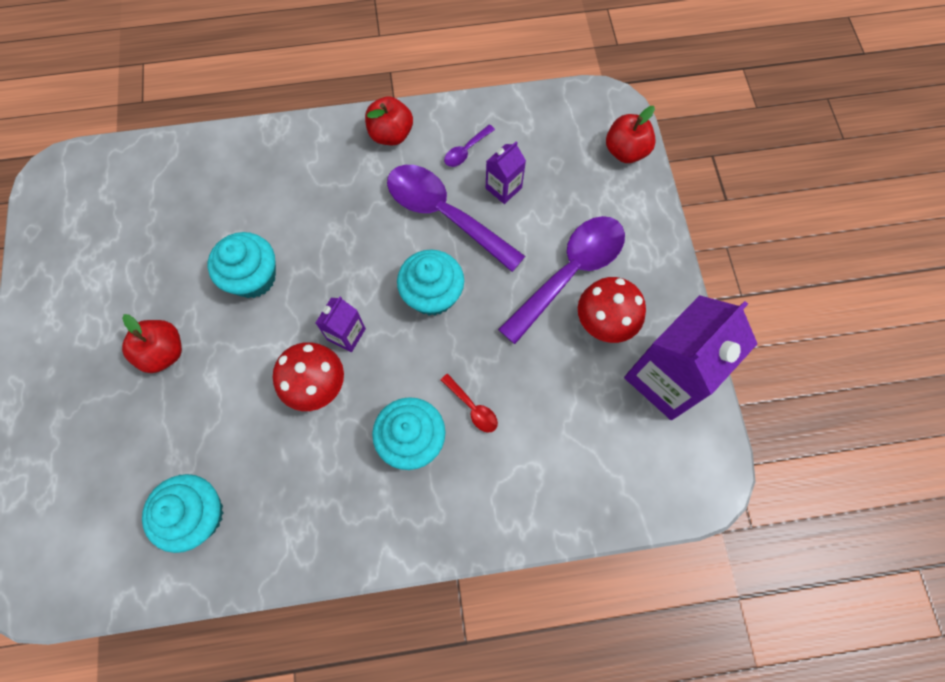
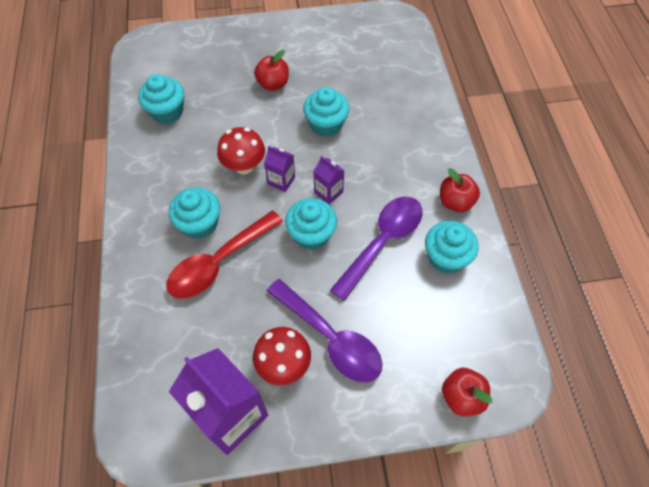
camera: 90 degrees right, 10 degrees down
red spoon [441,374,498,433] -> red spoon [167,211,283,299], size x2.37
purple spoon [444,124,495,167] -> turquoise cupcake [425,221,478,274]
purple carton [486,141,526,204] -> purple carton moved to [314,156,344,204]

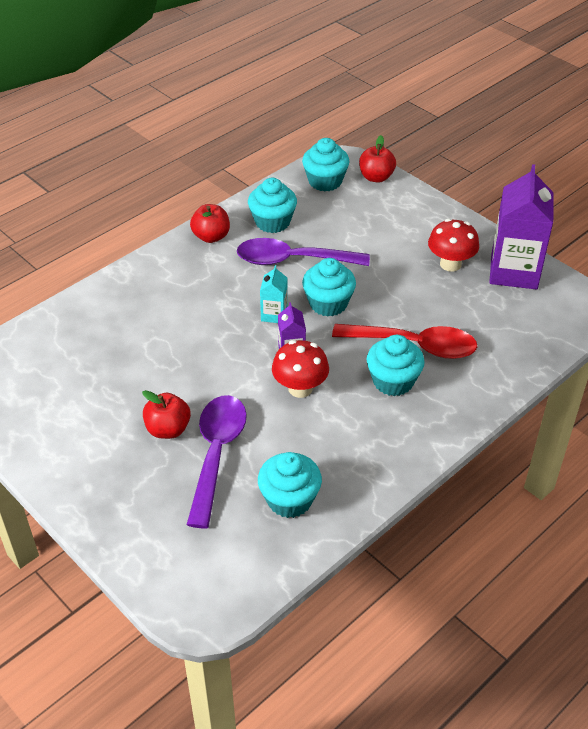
camera: 125 degrees left, 15 degrees down
purple spoon [267,279,383,383] -> purple spoon moved to [187,395,247,528]
turquoise cupcake [303,87,349,137] -> turquoise cupcake moved to [302,138,350,191]
purple carton [314,156,344,204] -> turquoise carton [260,265,288,323]

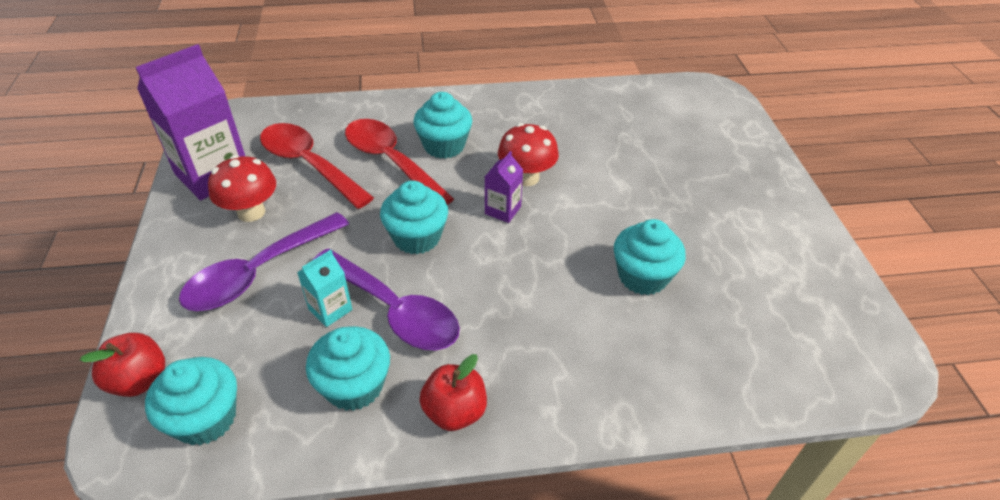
camera: 145 degrees left, 0 degrees up
red apple [142,390,191,439] -> none
purple spoon [187,395,247,528] -> purple spoon moved to [179,212,349,311]
turquoise cupcake [258,452,322,518] -> turquoise cupcake moved to [614,219,686,295]
turquoise carton [260,265,288,323] -> turquoise carton moved to [297,250,352,327]
none -> red spoon [260,123,374,209]

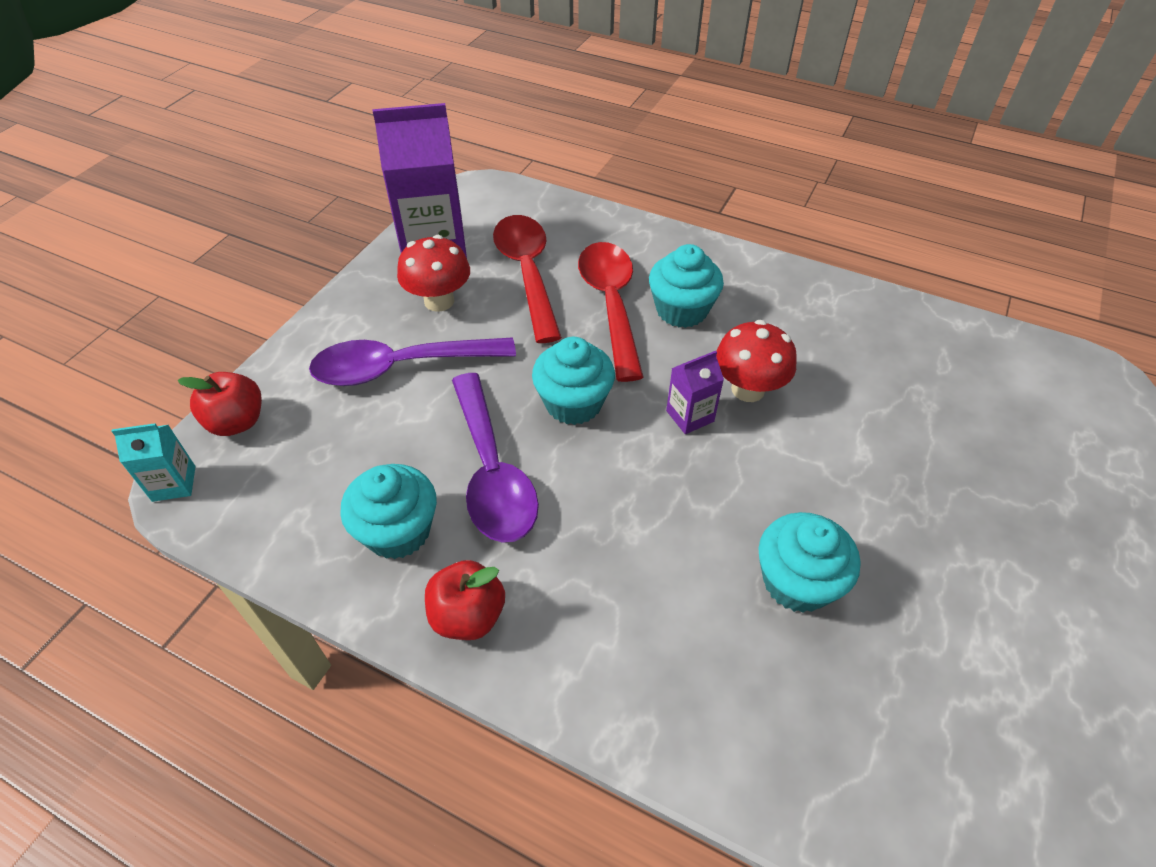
camera: 35 degrees right, 5 degrees up
turquoise cupcake [145,357,237,445] -> none
turquoise carton [297,250,352,327] -> turquoise carton moved to [111,423,196,502]

